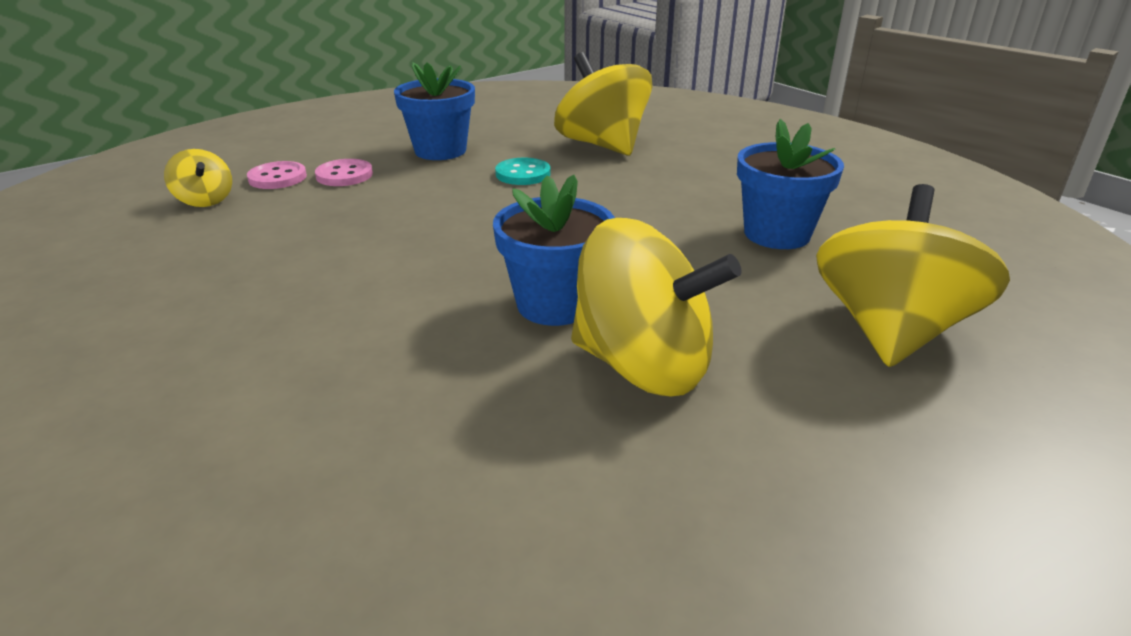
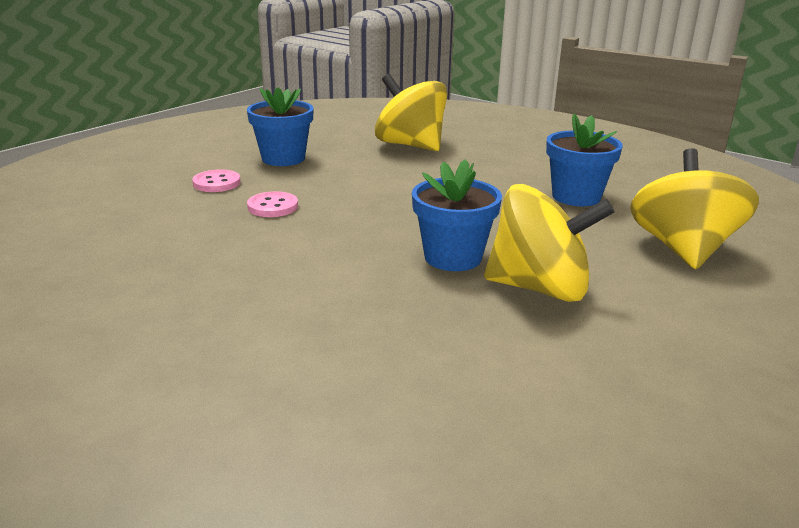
camera: 15 degrees left, 5 degrees down
yellow spinning top [164,149,232,207] -> none
pink button [247,161,307,189] -> pink button moved to [247,191,298,217]
turquoise button [495,158,550,185] -> none

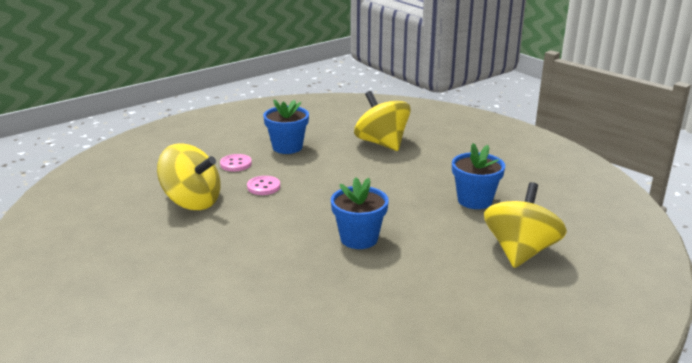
camera: 15 degrees right, 0 degrees up
yellow spinning top [484,184,615,302] -> yellow spinning top moved to [157,143,221,210]

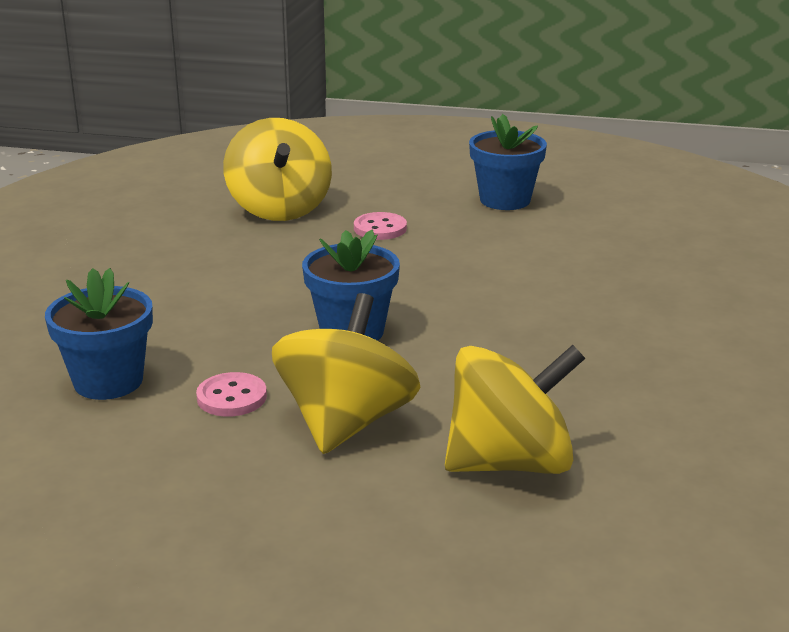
camera: 50 degrees right, 0 degrees up
pink button [220,154,252,171] -> pink button moved to [196,372,267,417]
yellow spinning top [354,91,411,151] -> yellow spinning top moved to [272,293,421,454]
blue flower pot [452,143,505,209] -> blue flower pot moved to [45,268,153,400]

